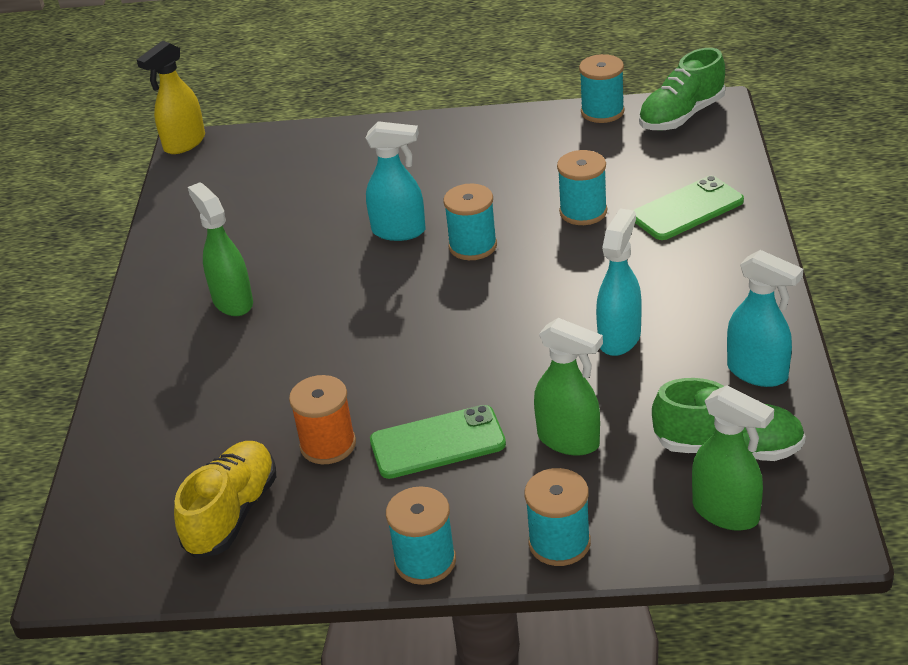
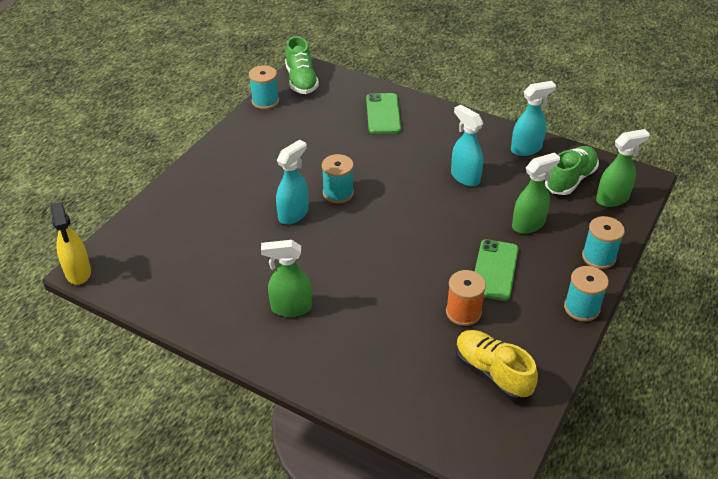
camera: 65 degrees left, 5 degrees up
turquoise spool [557,150,607,225] -> none

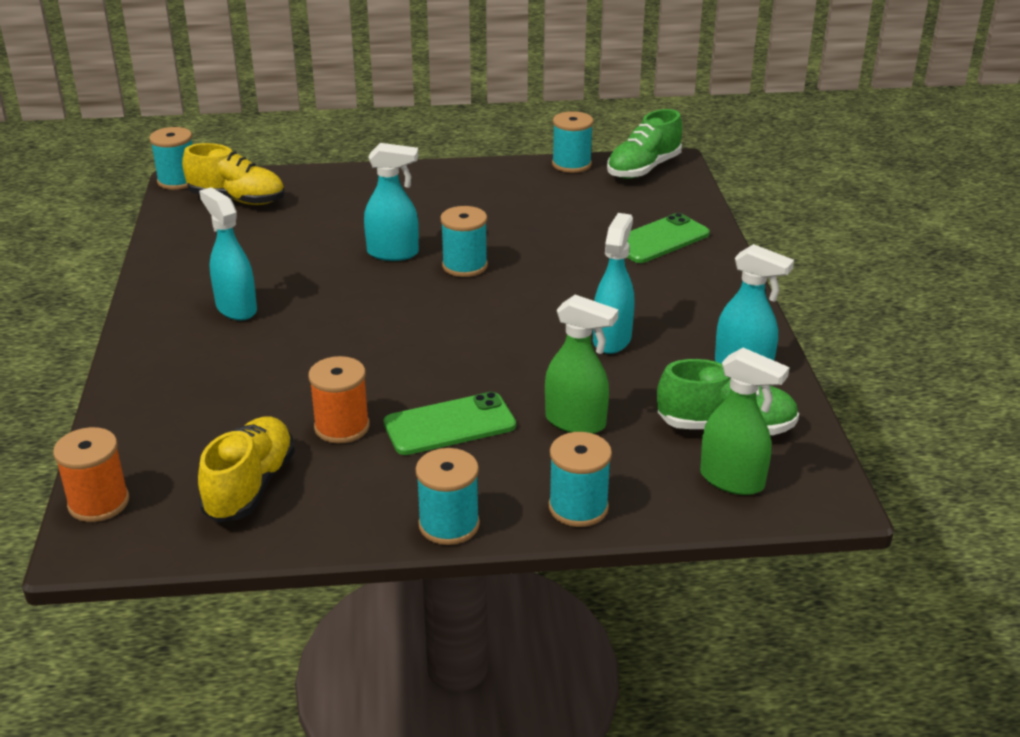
camera: 55 degrees right, 10 degrees down
yellow spray bottle [50,202,91,285] -> turquoise spool [149,127,192,190]
green spray bottle [261,240,312,317] -> turquoise spray bottle [199,187,257,320]
none -> orange spool [53,427,129,522]
none -> yellow shoe [182,143,285,205]

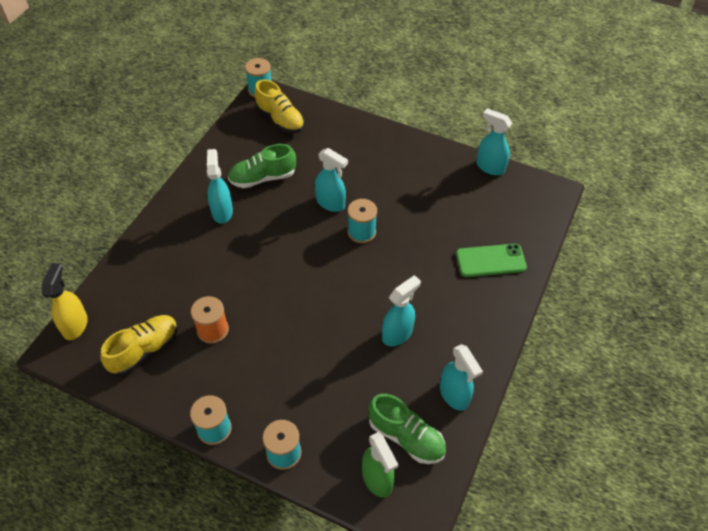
camera: 30 degrees right, 20 degrees up
orange spool [53,427,129,522] -> yellow spray bottle [42,263,88,340]
green phone [384,392,516,455] -> none
green spray bottle [545,295,619,434] -> none
turquoise spool [552,111,593,173] -> turquoise spray bottle [476,108,513,175]
green shoe [607,109,682,179] -> green shoe moved to [228,144,296,188]

